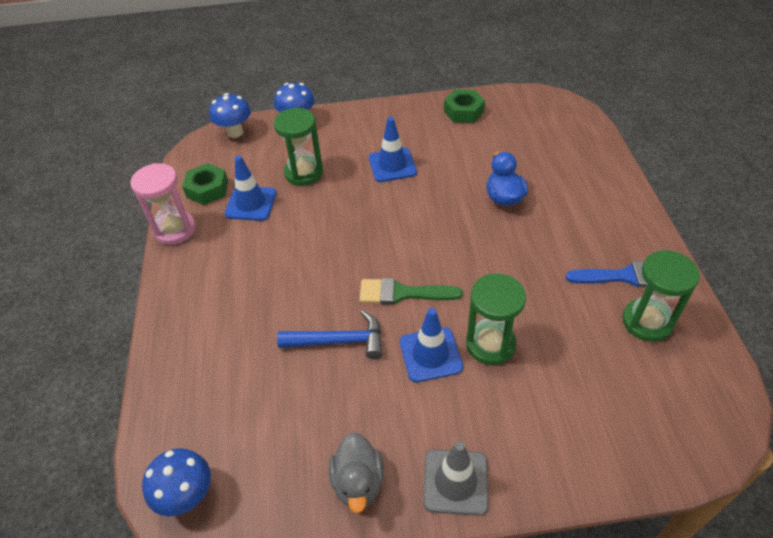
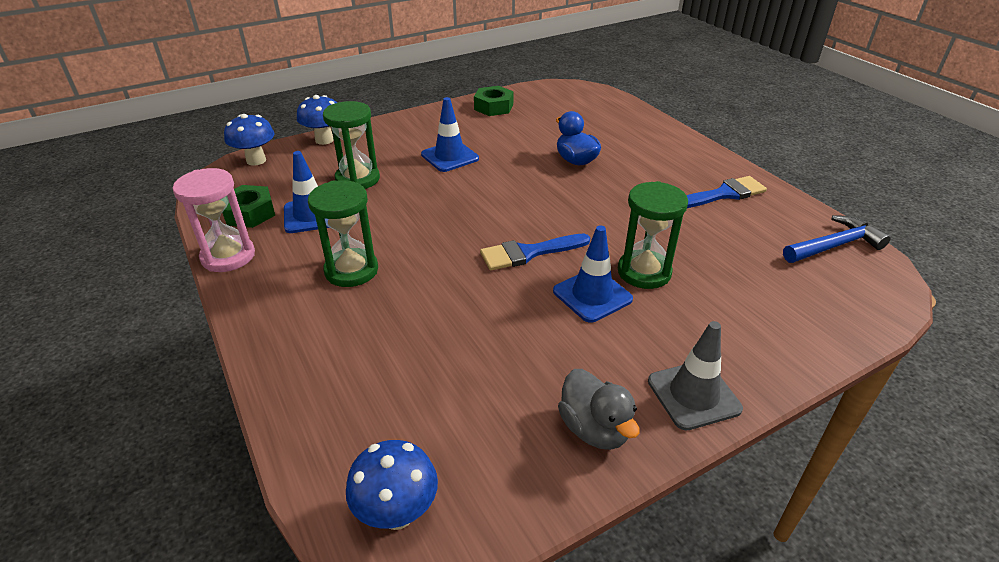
camera: 25 degrees left, 10 degrees down
blue hammer [277,310,383,359] -> blue hammer moved to [783,215,891,263]
green brush [359,278,463,305] -> blue brush [480,234,590,270]
green hourglass [622,250,700,342] -> green hourglass moved to [308,180,378,287]

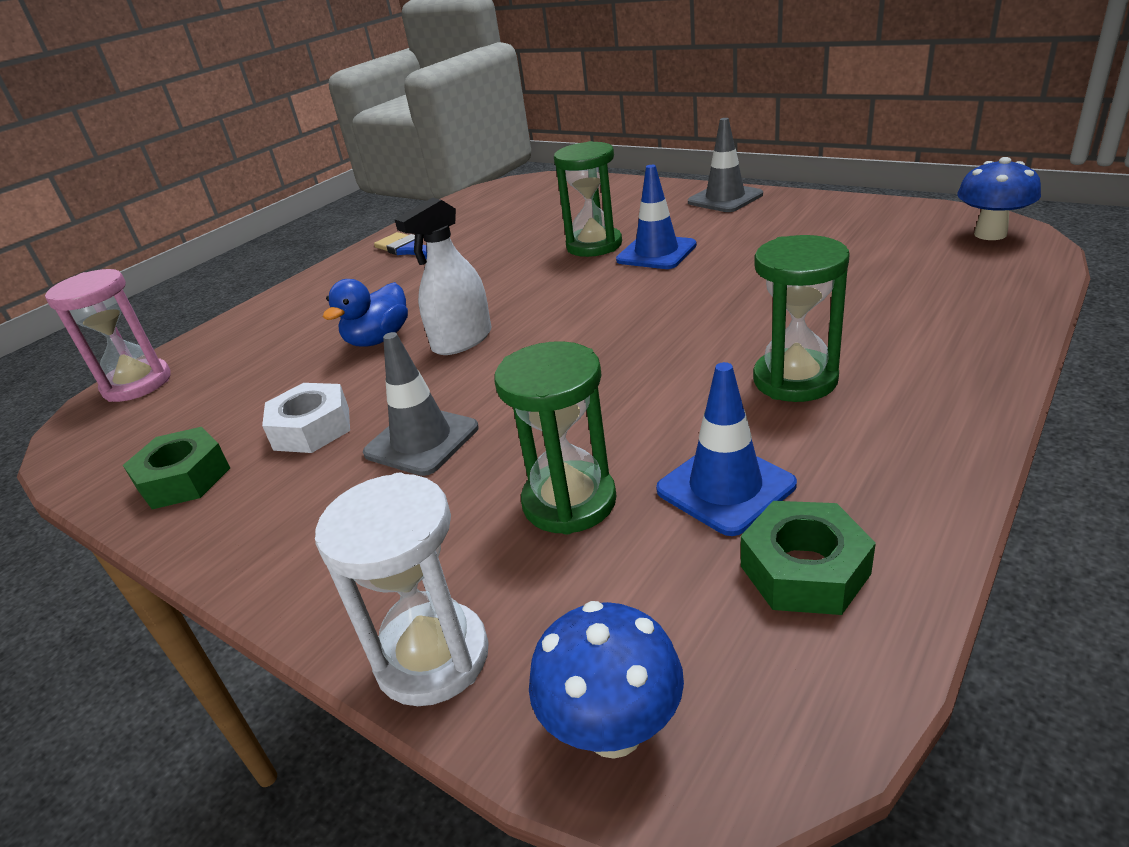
camera: 110 degrees left, 5 degrees down
pink hourglass [173,168,255,272] -> pink hourglass moved to [45,269,171,402]
blue mushroom [297,95,337,145] -> white hourglass [315,473,489,706]
blue traffic cone [421,97,479,172] -> grey traffic cone [363,332,479,476]
blue brush [480,234,590,270] -> none
grey duck [558,369,640,450] -> none
blue hammer [783,215,891,263] -> none
none -> white nut [262,383,350,453]
none -> white spray bottle [394,198,491,355]

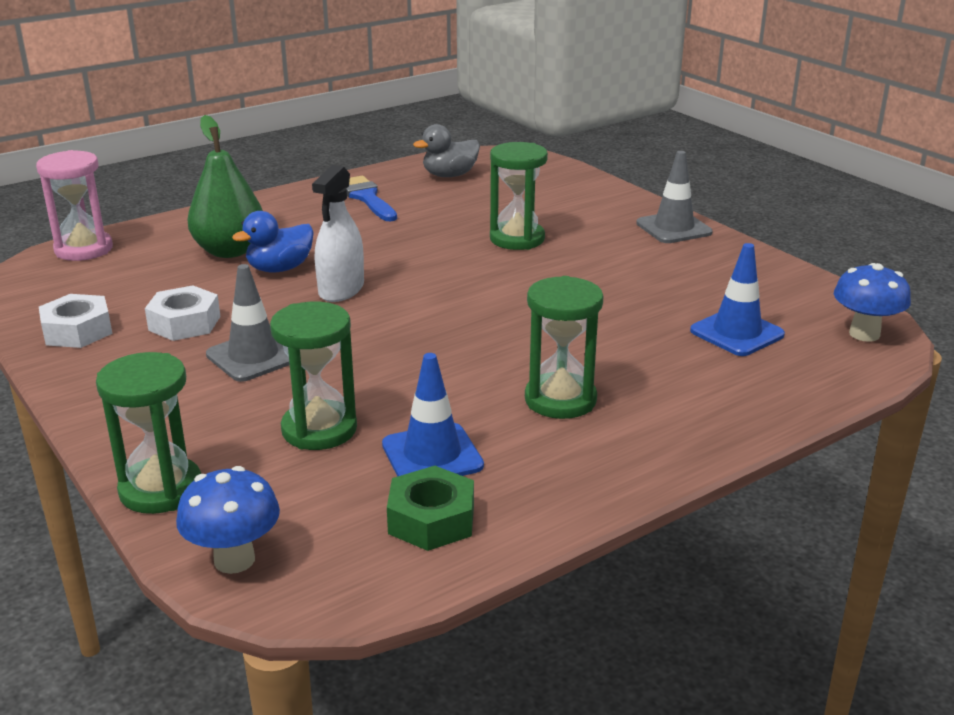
camera: 15 degrees right, 5 degrees down
green nut [123,427,230,509] -> white nut [39,294,112,348]
white hourglass [315,473,489,706] -> green hourglass [96,352,201,514]
white spray bottle [394,198,491,355] -> white spray bottle turned 45 degrees counterclockwise [312,165,364,302]
blue traffic cone [616,165,697,269] -> blue traffic cone moved to [690,243,785,356]
none -> green pear [188,115,263,258]
none -> grey duck [413,124,480,177]

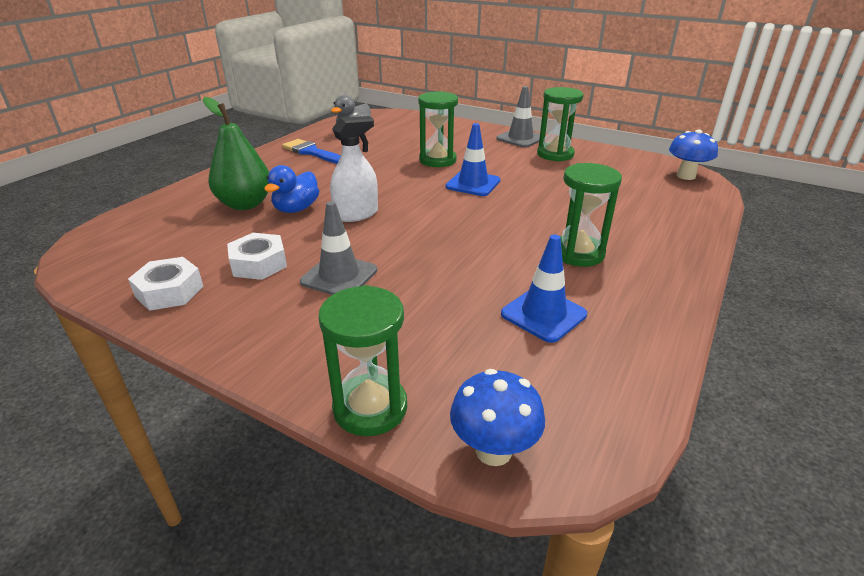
camera: 25 degrees left, 5 degrees up
pink hourglass [36,150,113,261] -> none
green hourglass [270,302,357,450] -> green hourglass moved to [537,87,584,162]
white spray bottle [312,165,364,302] -> white spray bottle turned 120 degrees counterclockwise [330,116,378,222]
green nut [387,466,474,551] -> none
blue traffic cone [690,243,785,356] -> blue traffic cone moved to [446,123,500,196]

